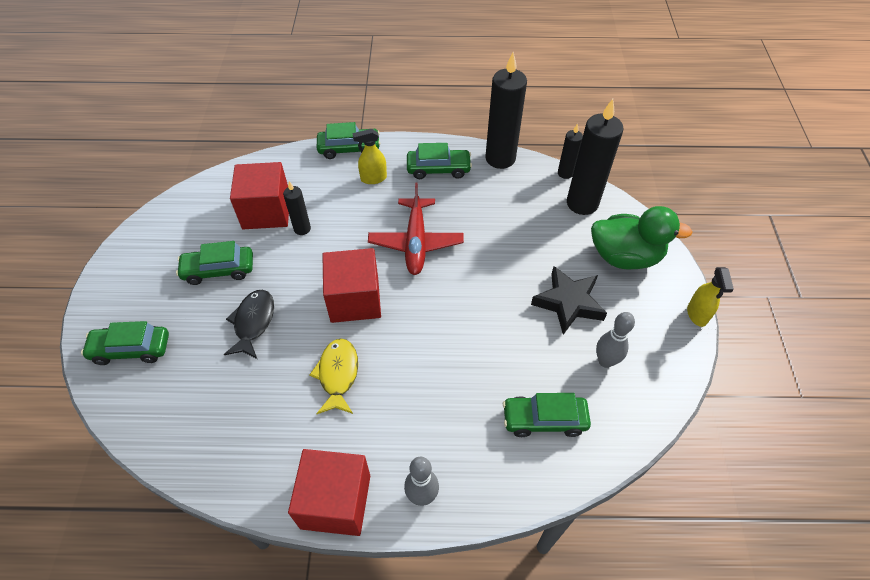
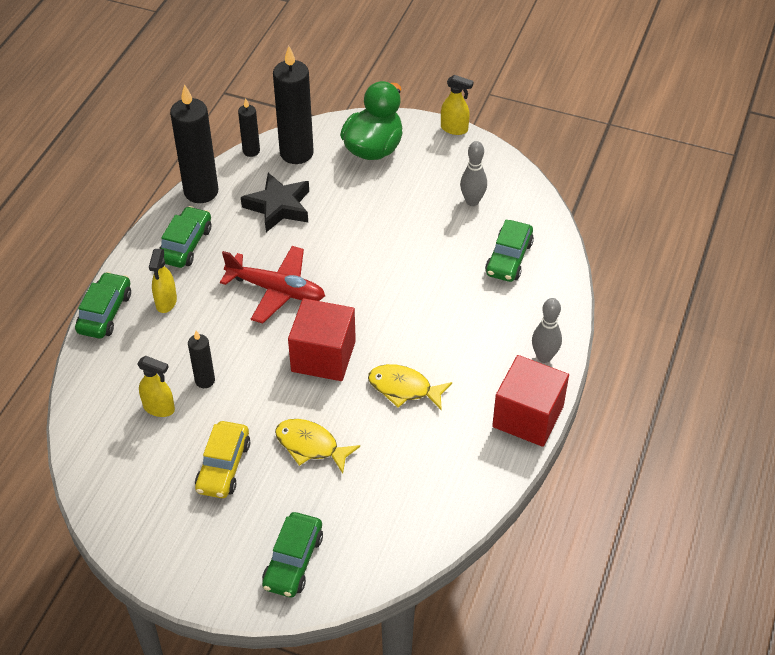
camera: 70 degrees left, 5 degrees down
green car [176,241,253,285] -> yellow car [195,421,250,498]
black fish [224,290,274,359] -> yellow fish [275,419,360,474]
red cube [230,162,289,229] -> yellow spray bottle [137,356,175,417]
black star [531,266,607,335] -> black star moved to [241,173,309,232]

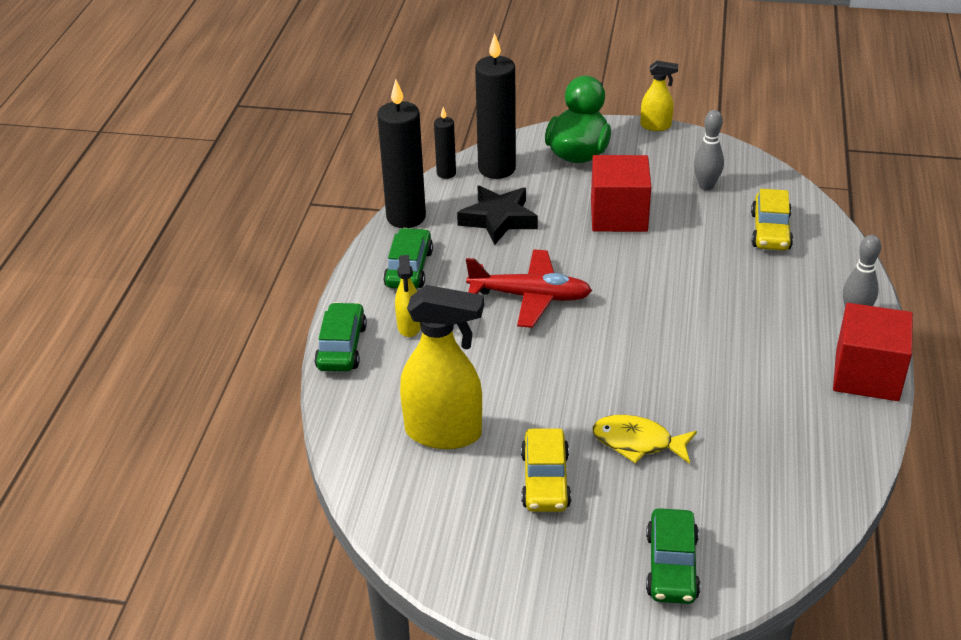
camera: 10 degrees left, 10 degrees down
yellow spray bottle [137,356,175,417] -> yellow spray bottle [400,285,484,449], size x1.91
black candle [188,331,215,388] -> none
red cube [288,298,356,381] -> red cube moved to [591,155,651,232]
yellow fish [368,364,452,410] -> none
green car [485,219,534,282] -> yellow car [751,189,793,250]

